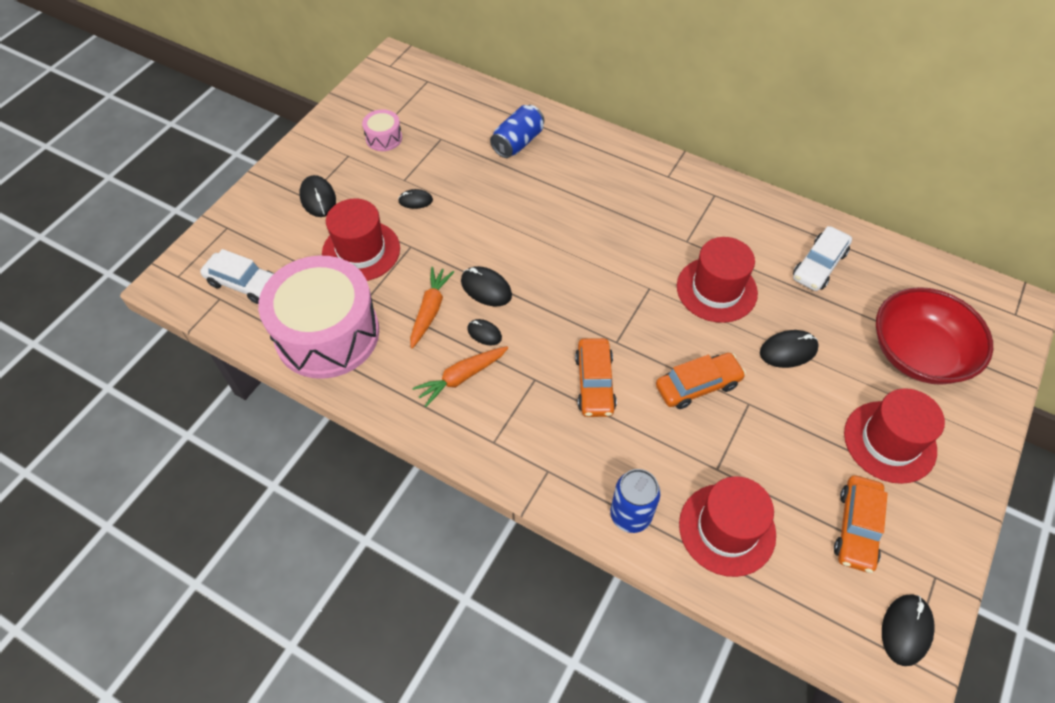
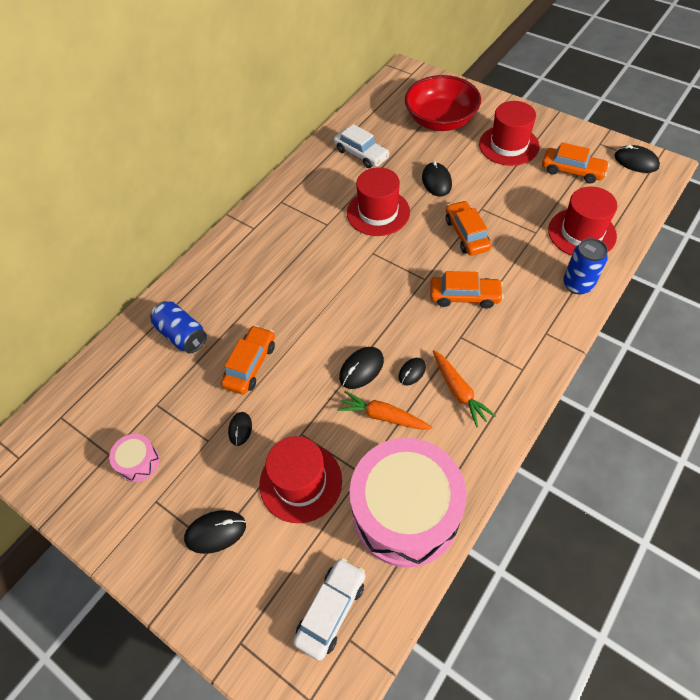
camera: 80 degrees left, 0 degrees up
none -> orange car [221,325,275,395]

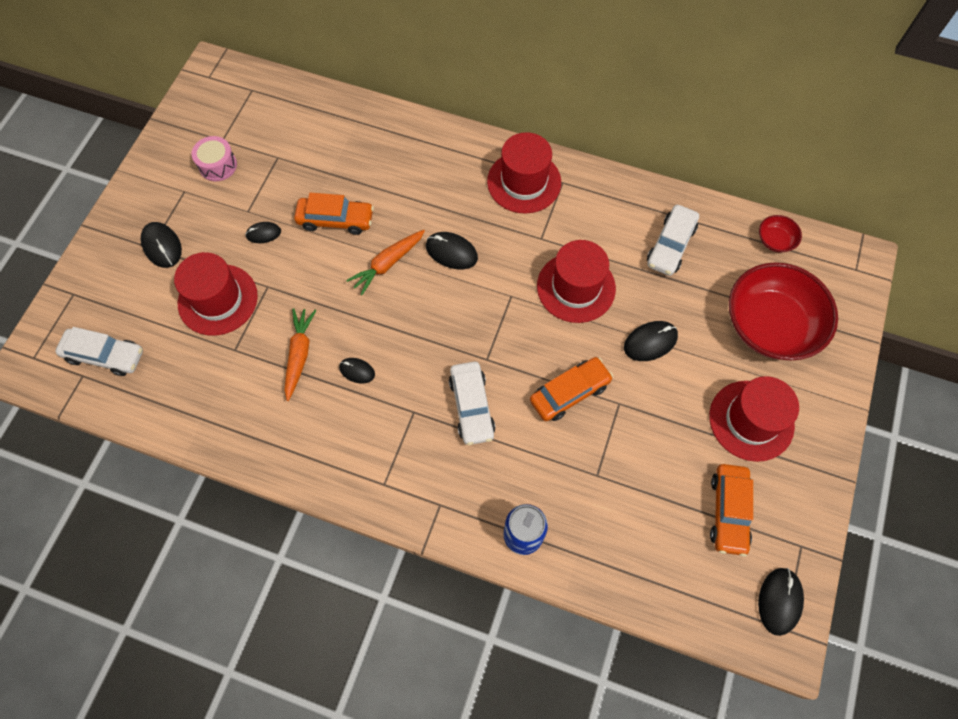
camera: 70 degrees right, 10 degrees up
blue can [150,301,207,354] -> none
black mouse [339,347,384,389] -> black mouse moved to [426,232,478,269]
pink drum [349,438,466,568] -> none
orange car [430,271,504,309] -> white car [449,362,495,445]
orange carrot [433,350,496,427] -> orange carrot moved to [346,230,425,295]
red hat [548,186,617,256] -> red hat moved to [487,132,561,214]
none -> red bowl [759,215,802,252]

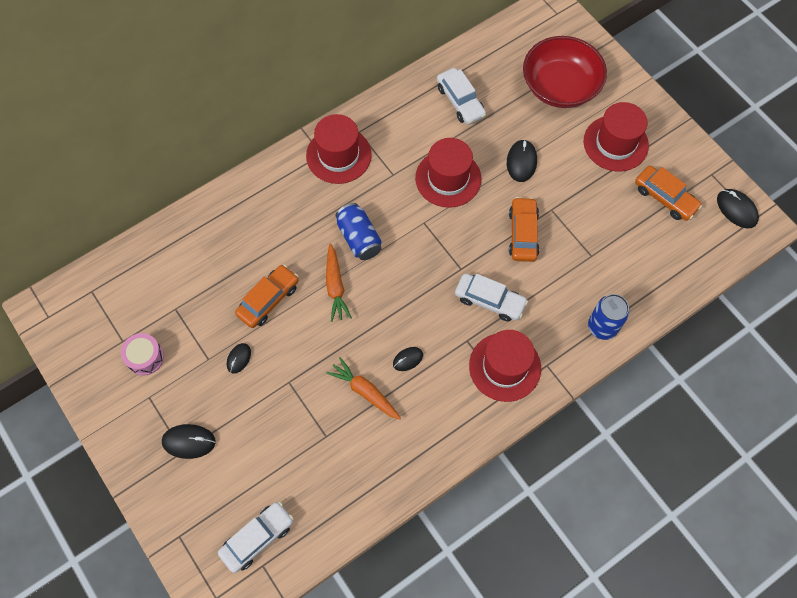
camera: 55 degrees left, 0 degrees up
red hat [174,252,258,336] -> red hat moved to [469,330,541,402]
black mouse [426,232,478,269] -> blue can [335,203,382,260]
red bowl [759,215,802,252] -> none

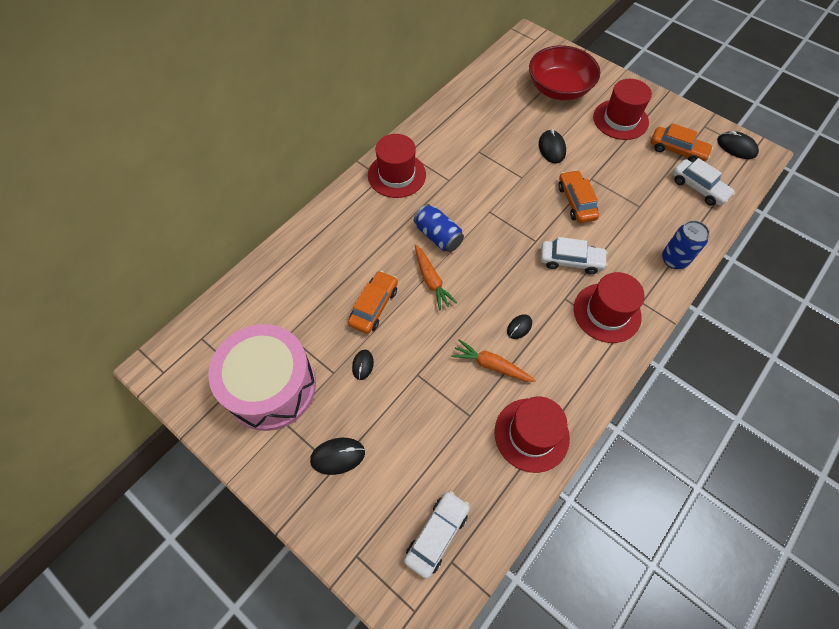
camera: 15 degrees left, 5 degrees down
pink drum [121,333,164,376] -> pink drum [208,324,316,431], size x2.41
red hat [415,138,481,208] -> red hat moved to [494,397,570,473]
white car [437,68,486,125] -> white car moved to [672,158,735,206]

